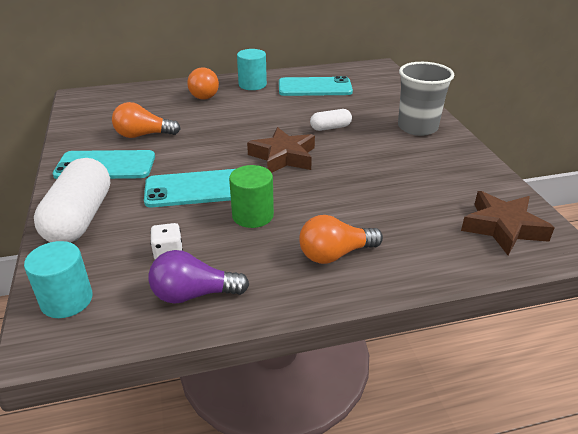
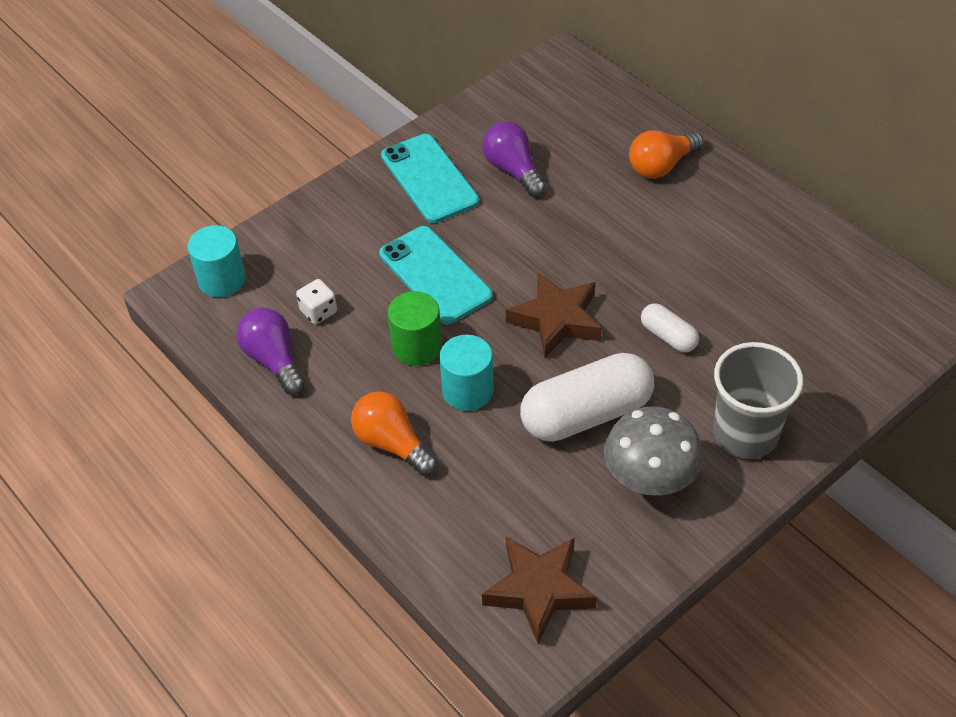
camera: 65 degrees right, 15 degrees up
white capsule [34,158,110,243] -> white capsule moved to [520,353,654,442]
orange light bulb [112,102,181,138] -> purple light bulb [482,121,546,197]
turquoise cylinder [237,49,267,90] -> turquoise cylinder moved to [439,335,494,411]
turquoise phone [279,76,353,96] -> none
none -> grey mushroom [604,407,703,495]

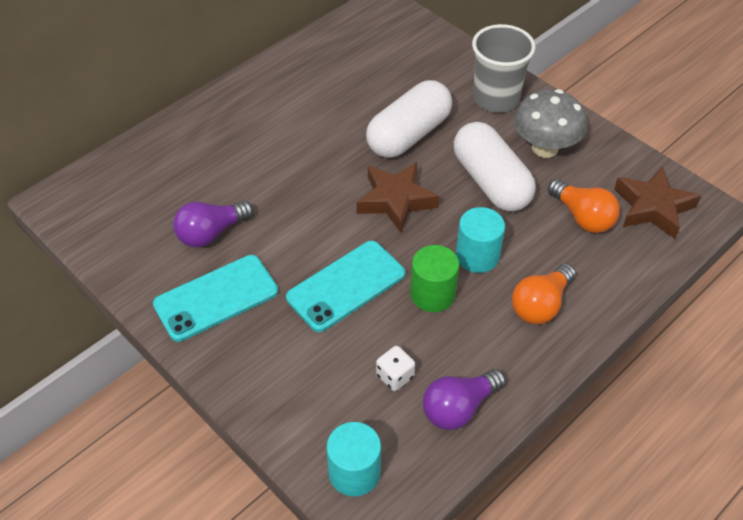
camera: 95 degrees left, 0 degrees up
orange light bulb [629,130,704,179] -> orange light bulb moved to [548,179,620,233]
white capsule [641,303,699,352] -> white capsule [366,80,452,158], size x2.02

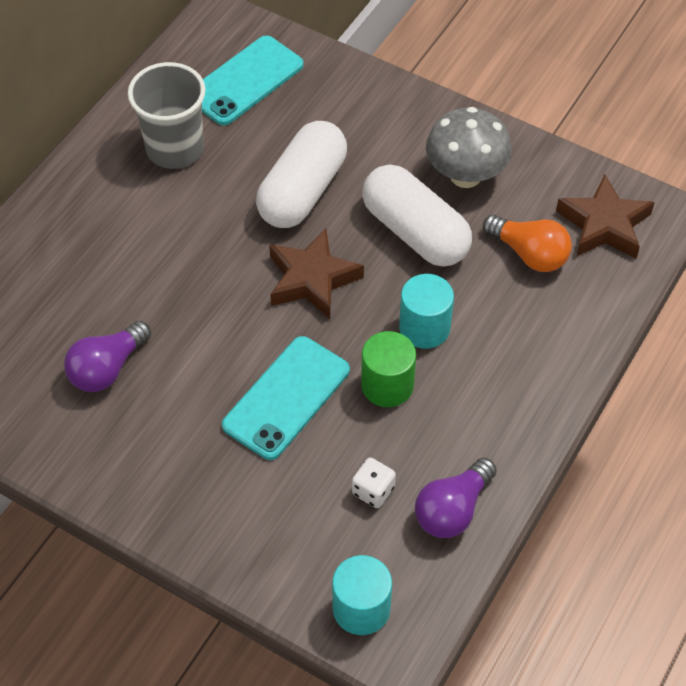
camera: 15 degrees left, 5 degrees up
turquoise phone [153,255,278,342] -> turquoise phone moved to [202,36,304,125]
grey cup [472,24,536,113] -> grey cup moved to [128,62,206,169]
orange light bulb [512,263,576,324] -> none

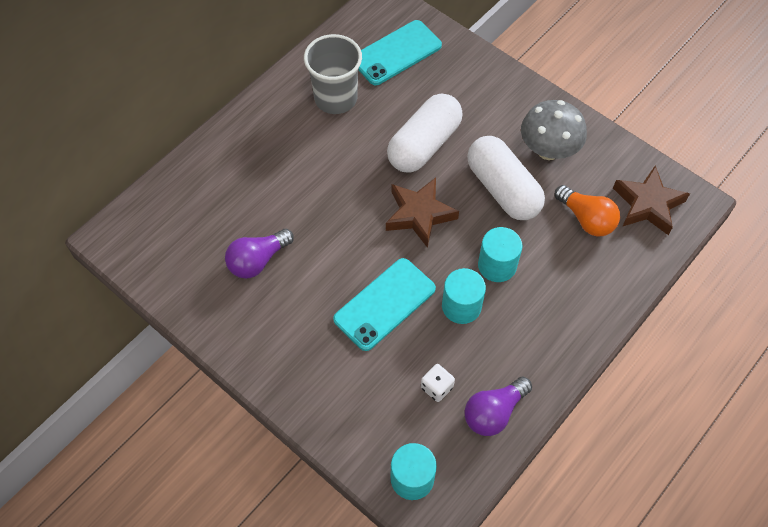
camera: 10 degrees right, 5 degrees up
green cylinder [361,331,416,407] -> turquoise cylinder [442,268,486,324]

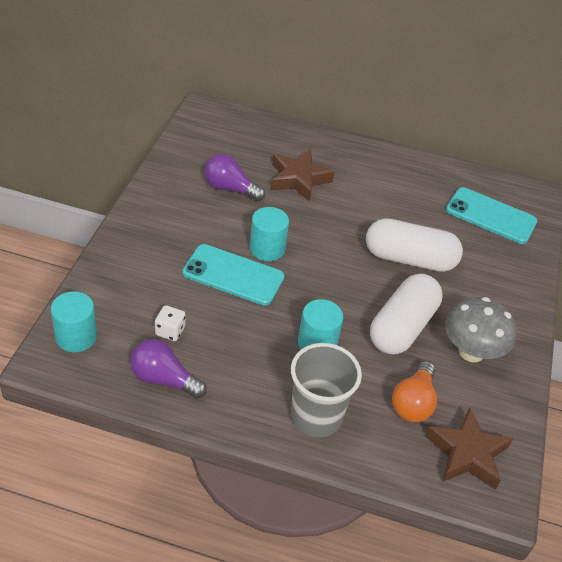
camera: 60 degrees right, 15 degrees down
grey cup [304,34,362,114] -> grey cup moved to [291,343,362,437]
brown star [386,178,459,248] -> brown star moved to [271,150,334,202]
turquoise cylinder [442,268,486,324] -> turquoise cylinder moved to [249,207,289,261]

